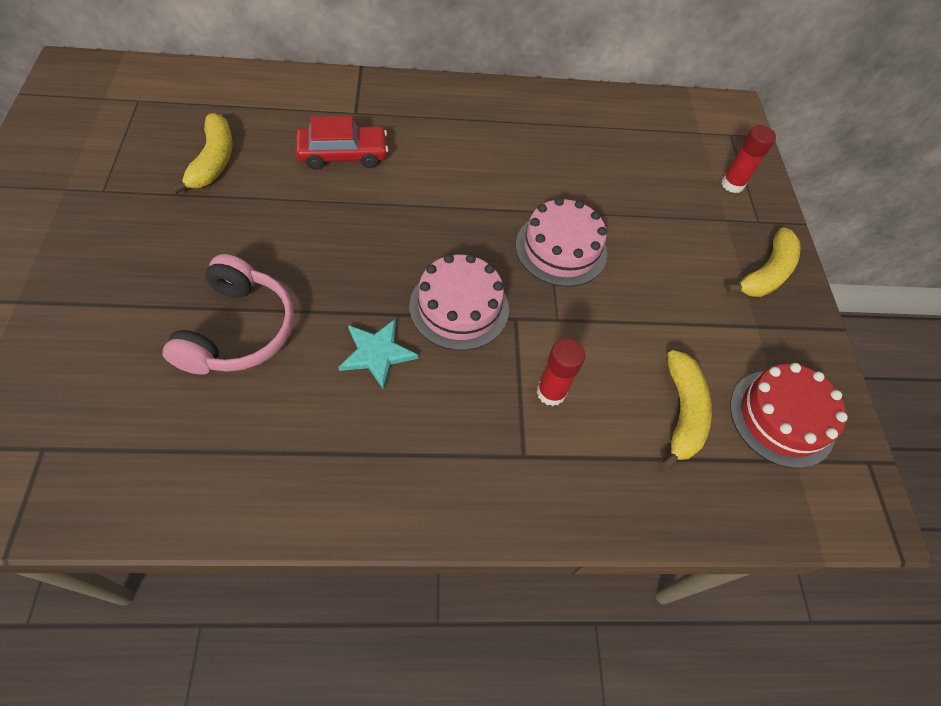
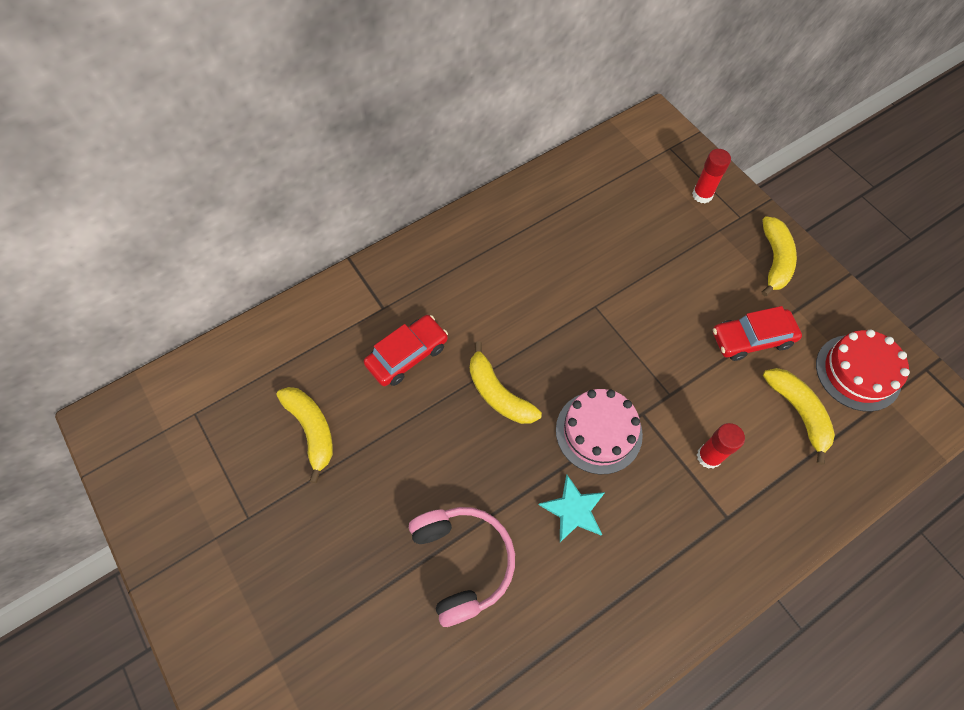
camera: 25 degrees left, 5 degrees up
pink cake [516,197,607,287] -> none
none -> yellow banana [470,341,542,424]
none -> red car [713,306,802,361]

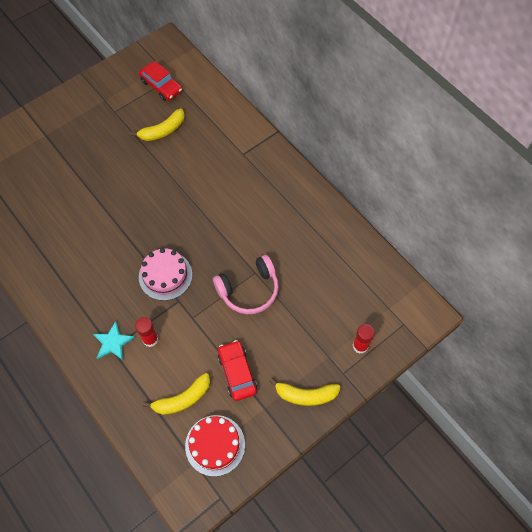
camera: 85 degrees right, 0 degrees up
red car [364,315,448,386] -> red car moved to [139,61,182,101]
pink headphones [409,507,515,627] -> pink headphones moved to [213,255,279,314]
yellow banana [470,341,542,424] -> none
turquoise star [539,475,605,542] -> turquoise star moved to [93,321,135,360]

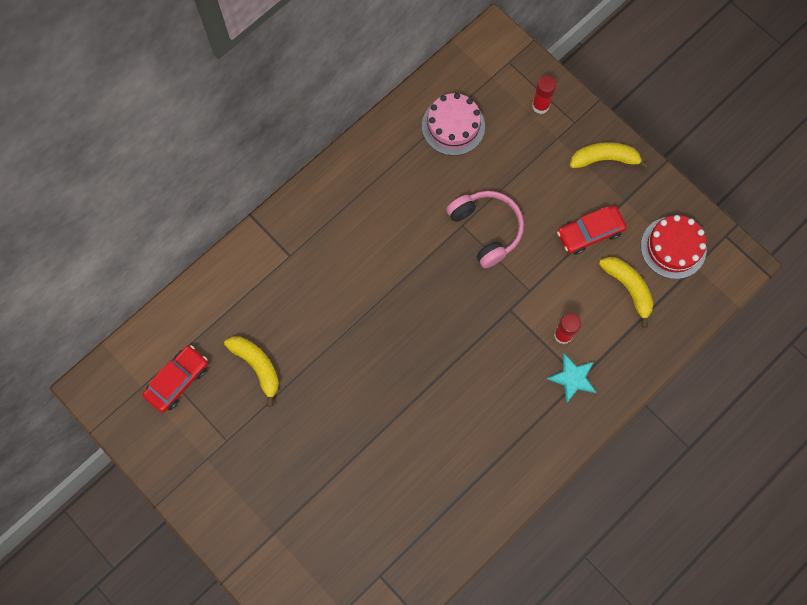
camera: 95 degrees left, 10 degrees up
pink cake [139,248,192,301] -> pink cake moved to [422,93,485,156]
yellow banana [269,378,340,406] -> yellow banana turned 90 degrees counterclockwise [570,142,649,169]

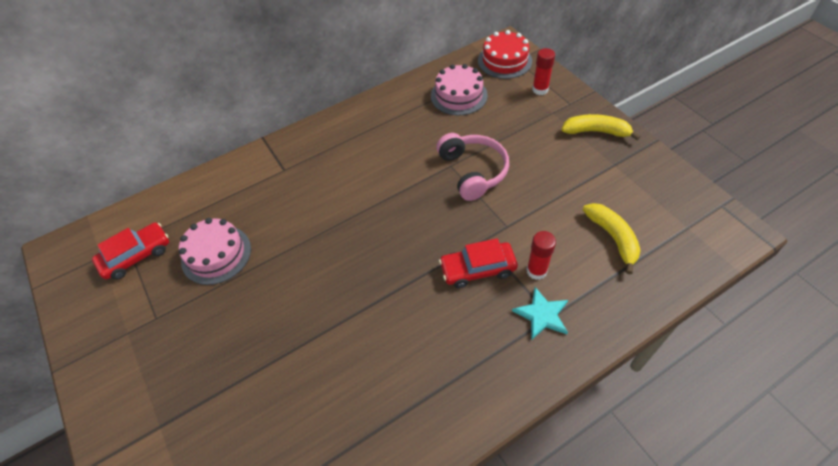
camera: 15 degrees right, 20 degrees down
yellow banana [224,337,279,407] -> pink cake [179,218,251,285]
red car [557,206,627,255] -> red car moved to [439,238,518,288]
red cake [641,215,707,279] -> red cake moved to [478,30,532,79]

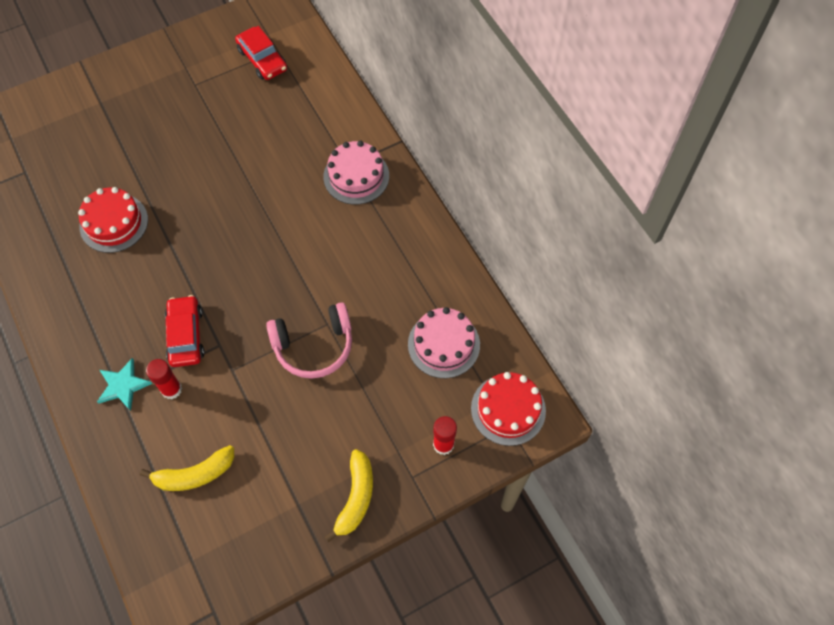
camera: 90 degrees right, 10 degrees up
pink cake [179,218,251,285] -> pink cake moved to [323,141,389,205]
none -> red cake [78,187,148,253]

